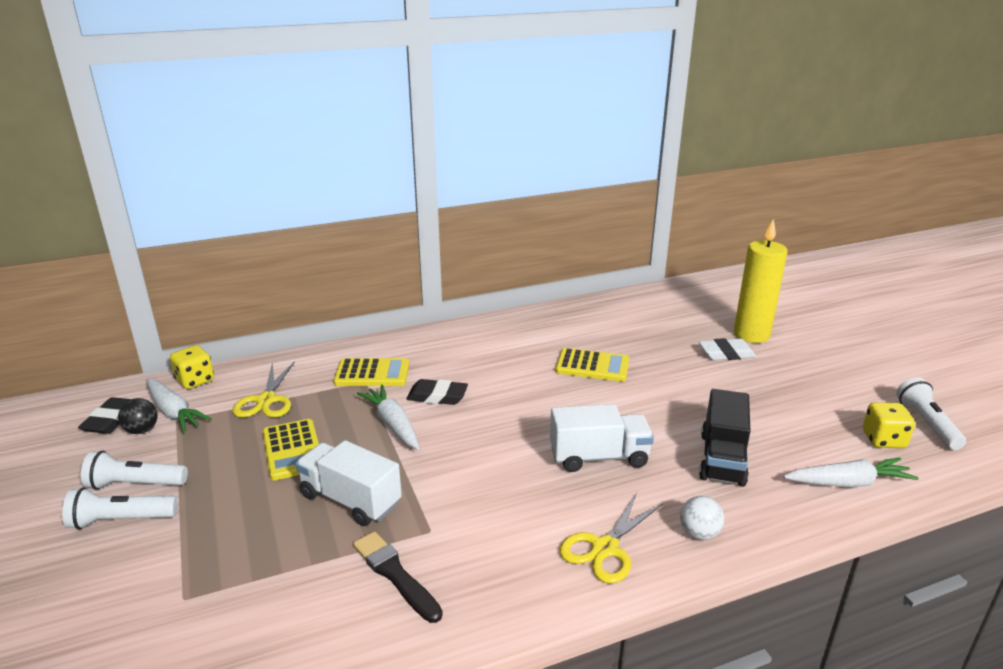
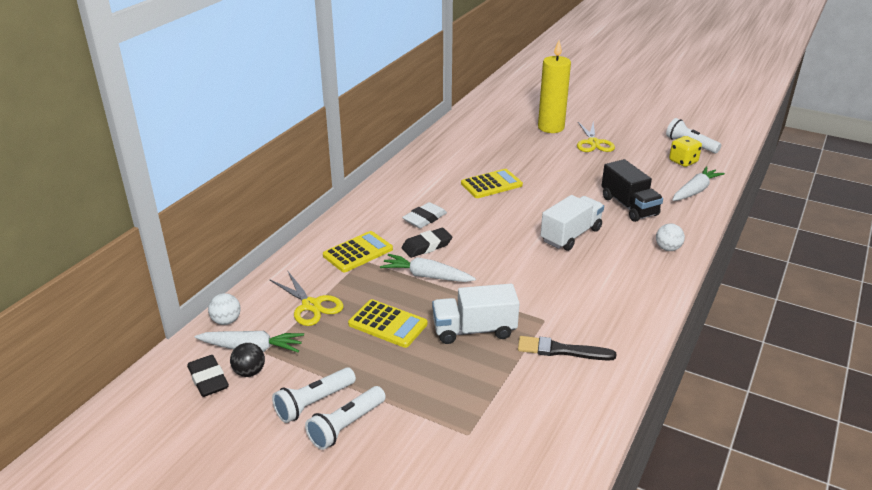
camera: 40 degrees left, 5 degrees up
yellow dice [170,345,214,389] -> white ball [208,293,241,325]
yellow scissors [559,492,663,584] -> yellow scissors moved to [577,122,615,152]
white eraser [699,338,756,360] -> white eraser moved to [402,202,447,228]

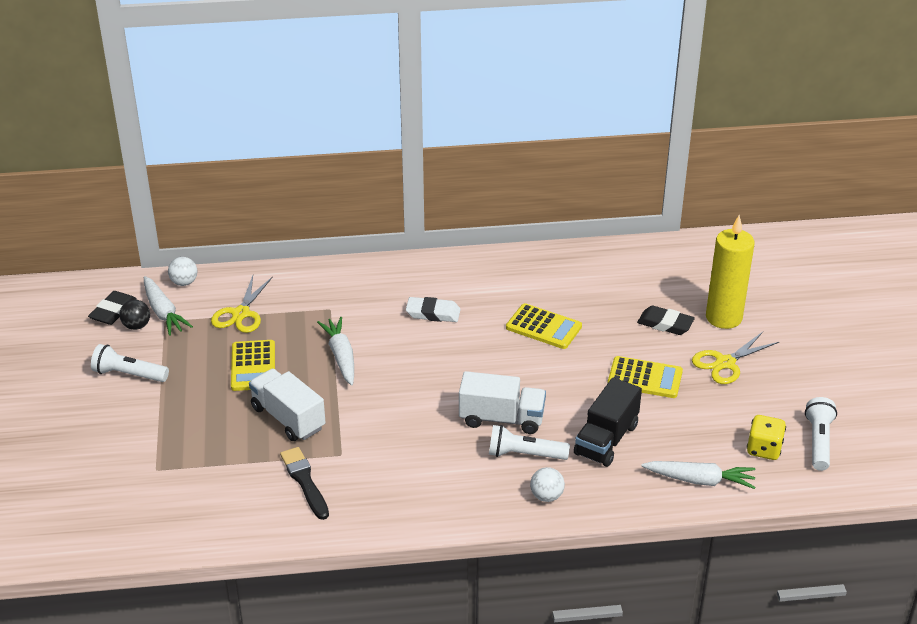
camera: 55 degrees right, 5 degrees up
white flashlight [305,386,386,450] -> white flashlight moved to [489,425,570,460]
yellow calculator [323,231,393,272] -> yellow calculator moved to [607,356,683,398]
black eraser [401,228,452,258] -> black eraser moved to [637,306,695,335]

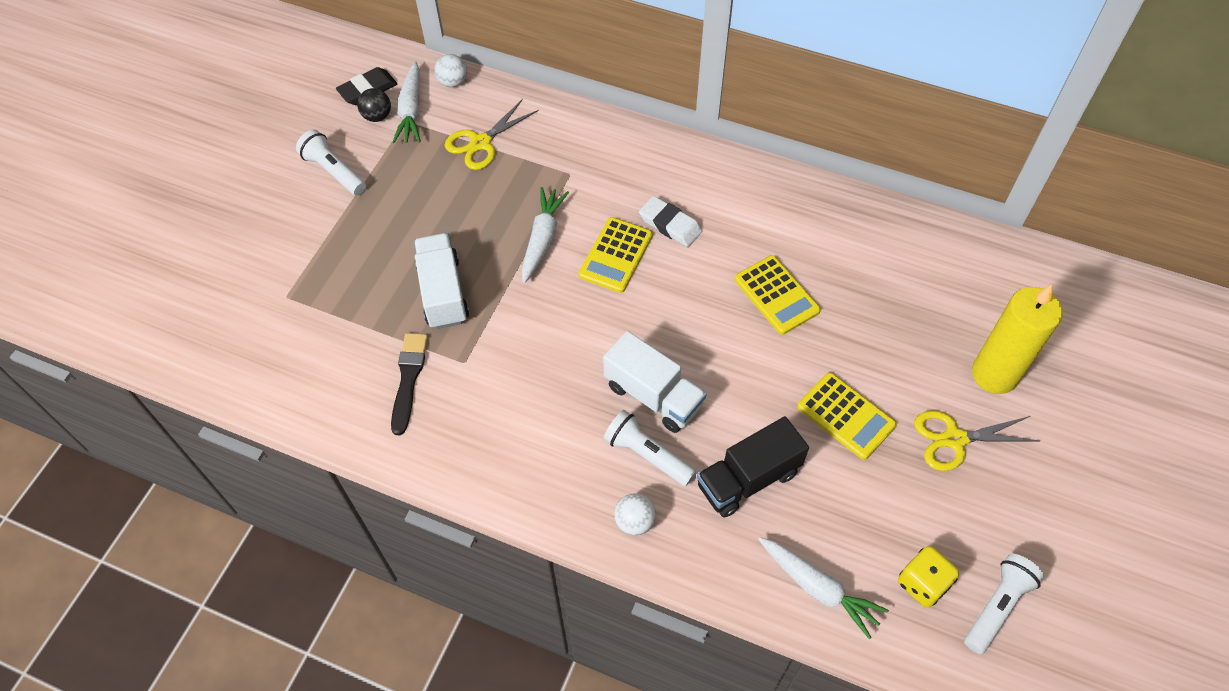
camera: 30 degrees right, 20 degrees up
yellow calculator [231,340,275,391] -> yellow calculator moved to [579,217,653,293]
black eraser [637,306,695,335] -> none

